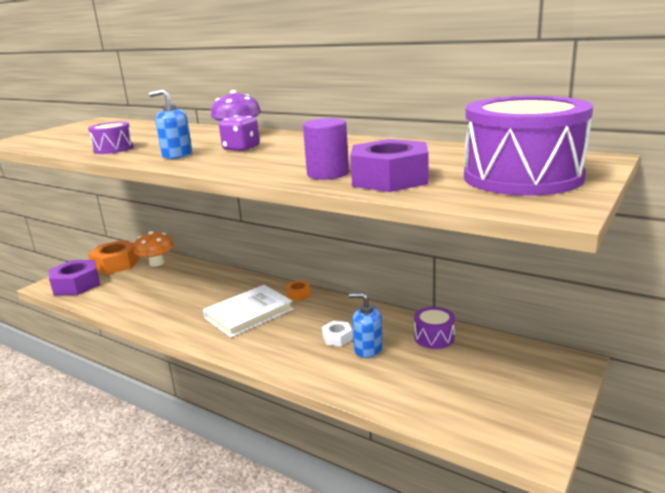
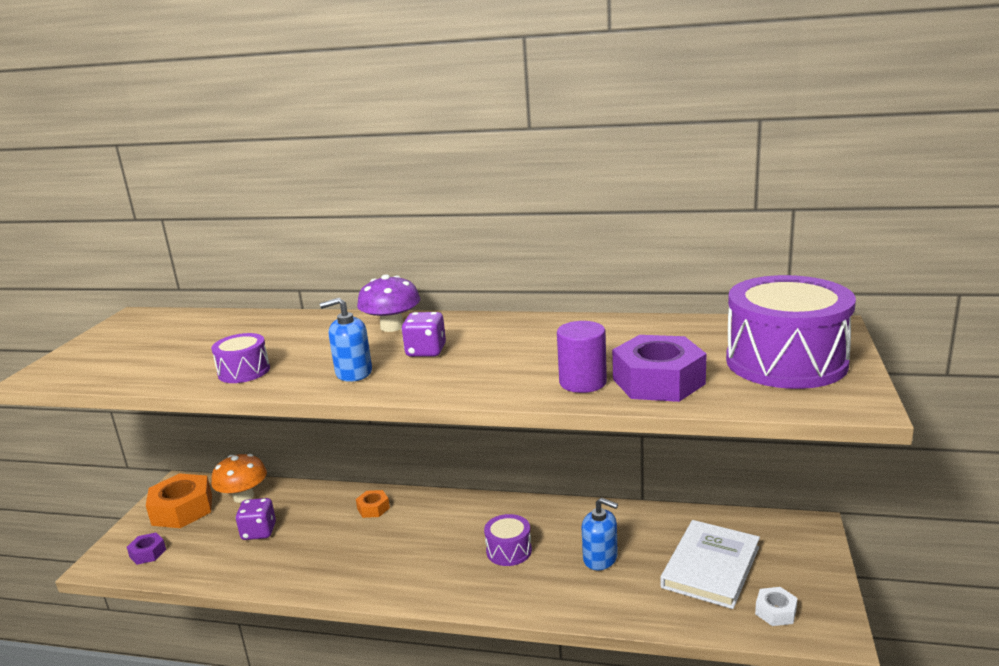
camera: 20 degrees left, 0 degrees up
purple nut [49,260,100,295] -> purple nut [127,533,166,565], size x0.50
white book [203,285,293,337] -> white book moved to [660,520,760,609]
orange nut [286,280,311,301] -> orange nut moved to [356,490,390,518]
white nut [322,321,353,346] -> white nut moved to [755,587,797,626]
blue soap dispenser [349,293,383,358] -> blue soap dispenser turned 150 degrees counterclockwise [582,498,618,570]
purple drum [414,307,455,349] -> purple drum moved to [484,514,532,566]
none -> purple dice [236,498,276,540]

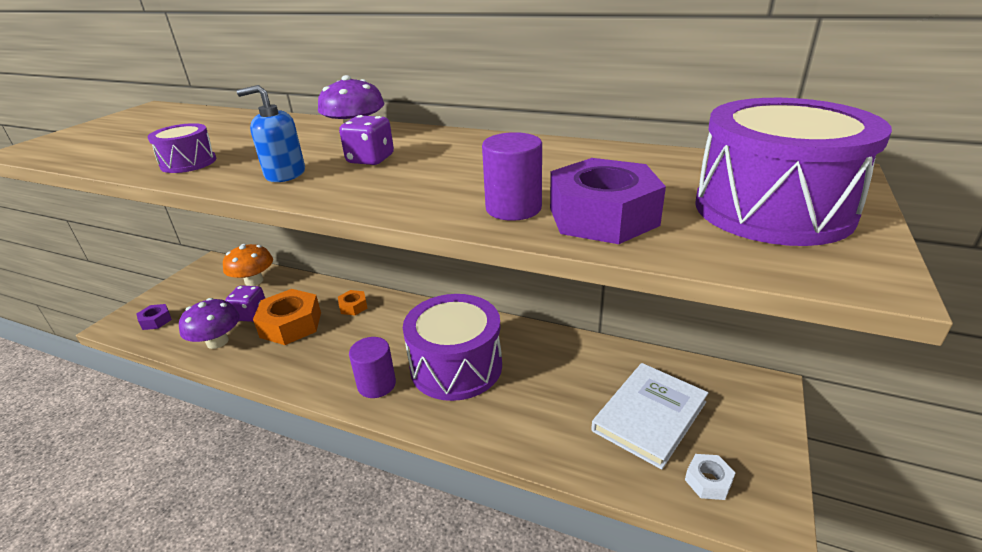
camera: 10 degrees right, 10 degrees up
orange nut [146,473,212,528] -> orange nut moved to [253,289,321,345]
purple drum [484,514,532,566] -> purple drum [403,294,502,401], size x2.09
blue soap dispenser [582,498,618,570] -> none
none -> purple mushroom [179,298,240,349]
none -> purple cylinder [349,337,396,398]

